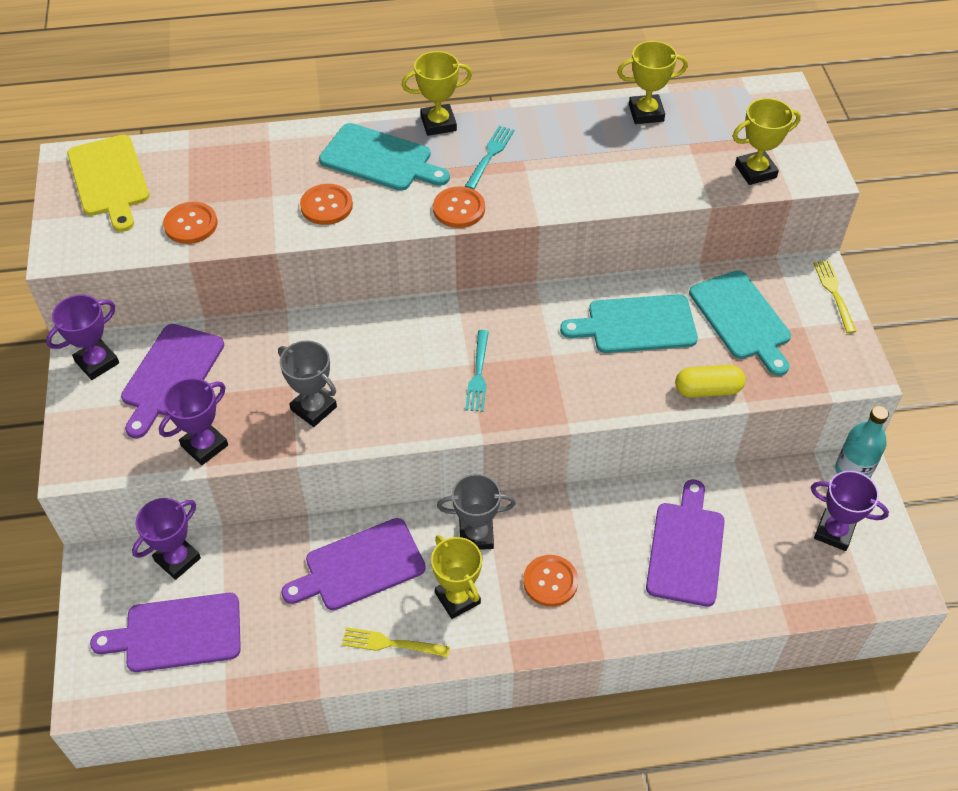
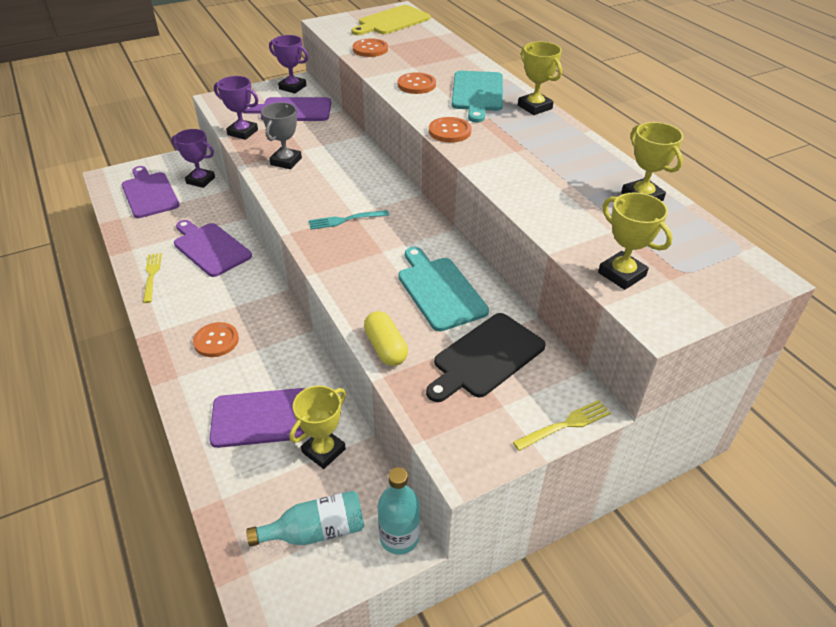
camera: 70 degrees right, 10 degrees down
yellow trophy [431,535,482,619] -> yellow trophy moved to [290,386,346,469]
grey trophy [437,474,516,550] -> none
turquoise fork [465,126,514,190] -> none
turquoise cutting board [689,270,791,376] -> black cutting board [426,313,546,402]
purple trophy [811,471,889,551] -> turquoise bottle [246,491,364,547]

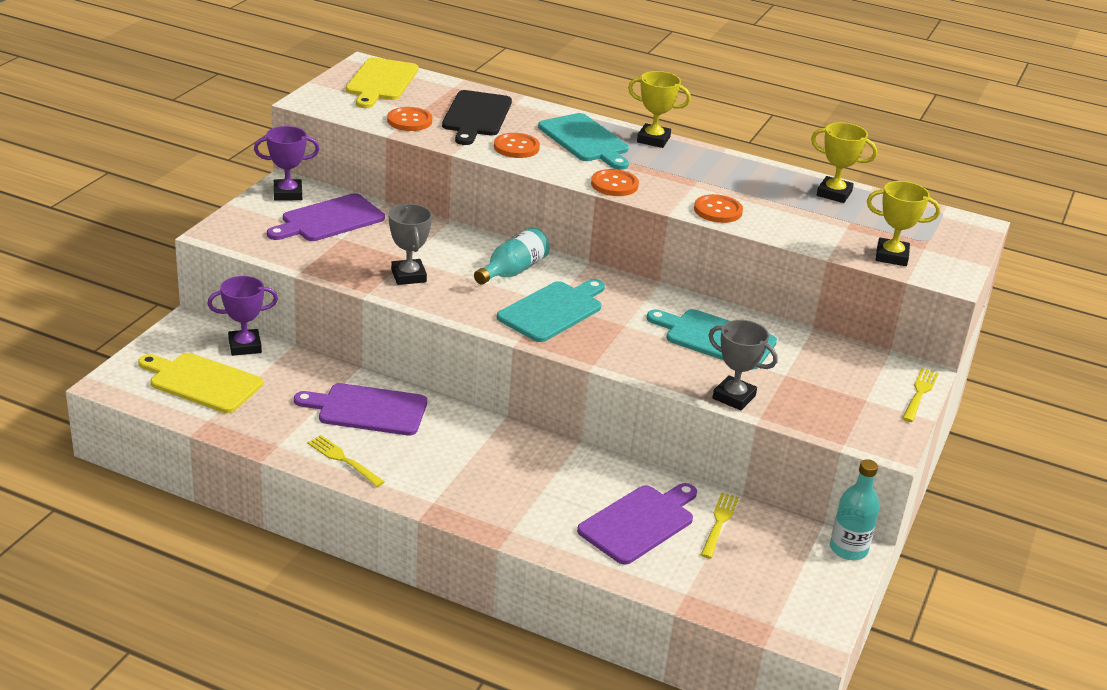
camera: 40 degrees left, 10 degrees down
purple cutting board [122,166,180,218] -> yellow cutting board [138,353,263,413]
orange button [193,322,239,357] -> orange button moved to [694,194,743,223]
purple trophy [214,76,259,140] -> none
turquoise bottle [246,491,364,547] -> turquoise bottle moved to [474,227,550,285]
yellow trophy [290,386,346,469] -> yellow fork [701,493,739,559]
turquoise fork [309,210,389,230] -> turquoise cutting board [497,279,605,342]
yellow capsule [364,311,408,366] -> grey trophy [708,320,778,410]
black cutting board [426,313,546,402] -> black cutting board moved to [442,90,512,145]

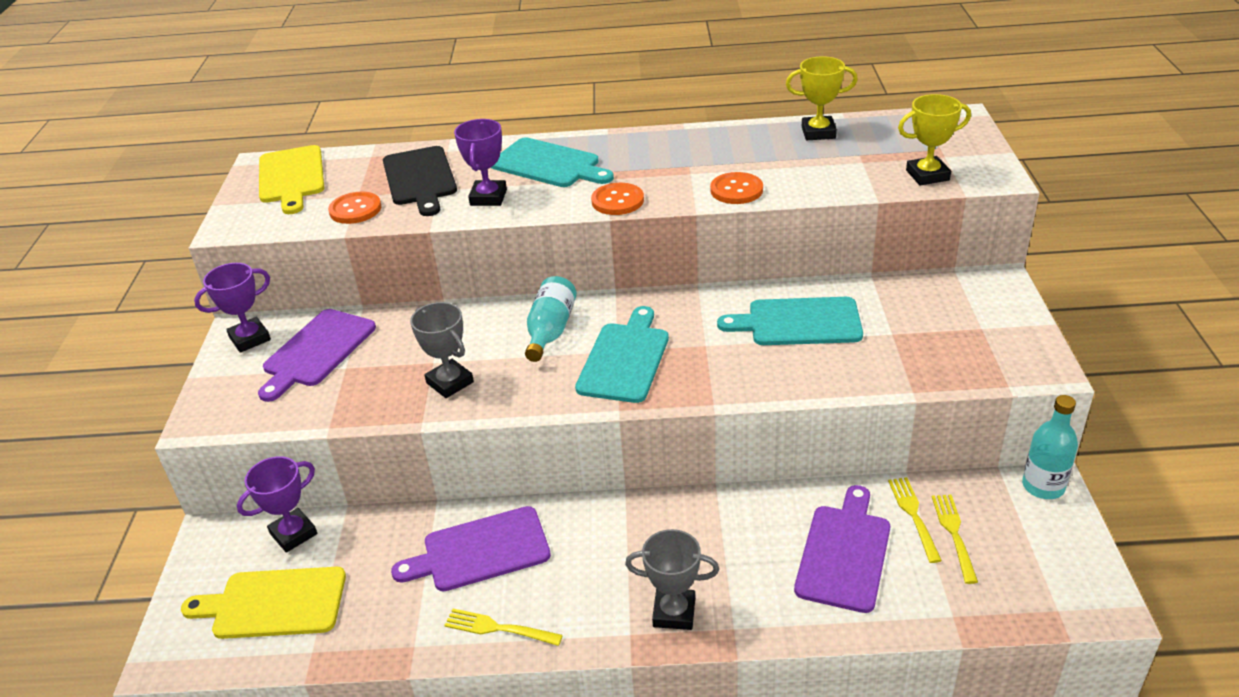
camera: 20 degrees left, 5 degrees up
orange button [494,133,540,158] -> purple trophy [454,119,507,206]
yellow trophy [628,71,691,148] -> none
grey trophy [708,320,778,410] -> grey trophy moved to [625,529,719,630]
yellow fork [902,368,939,422] -> yellow fork moved to [932,495,978,584]

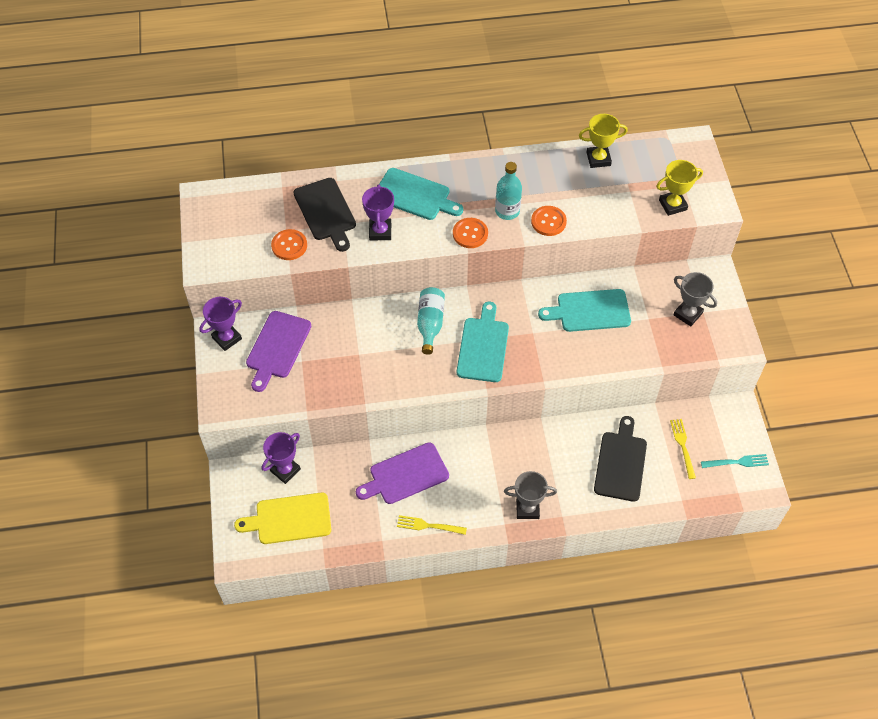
camera: 10 degrees left, 20 degrees up
yellow cutting board [259,145,324,214] -> none
grey trophy [410,302,474,398] -> grey trophy moved to [673,272,717,326]
purple cutting board [794,485,890,613] -> black cutting board [594,416,647,502]
yellow fork [888,477,942,563] -> none
turquoise bottle [1022,395,1078,499] -> turquoise bottle moved to [495,162,522,220]
none -> turquoise fork [701,454,769,468]

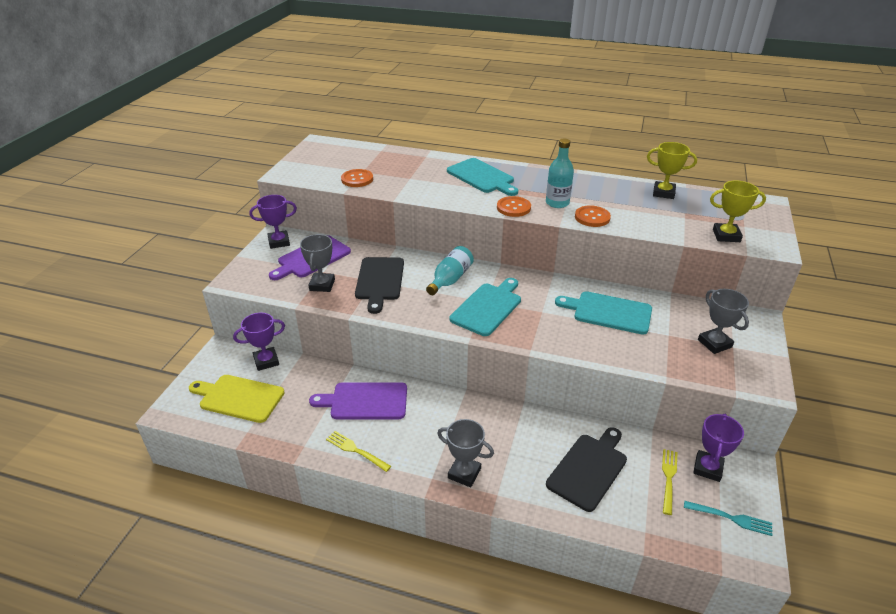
camera: 25 degrees right, 20 degrees down
black cutting board [294,178,356,252] -> black cutting board moved to [355,257,404,314]
purple trophy [362,184,394,240] -> purple trophy moved to [693,414,744,482]
none -> grey trophy [300,234,335,292]

